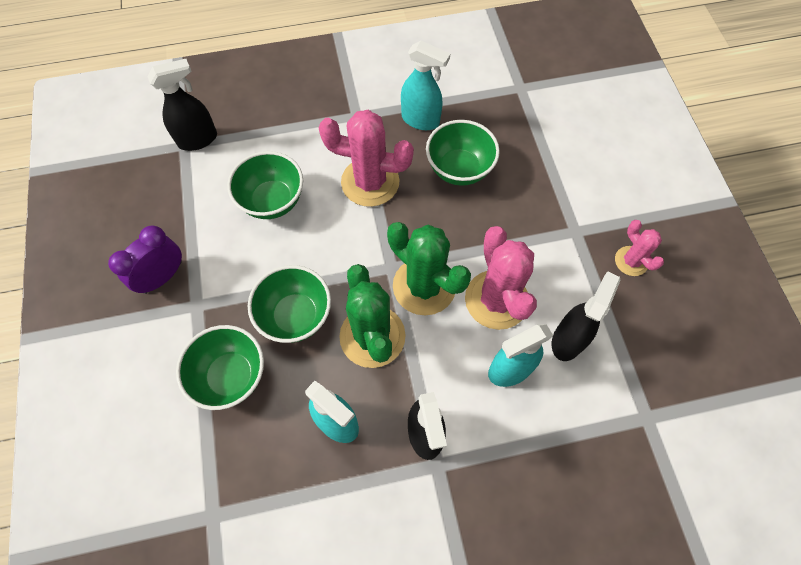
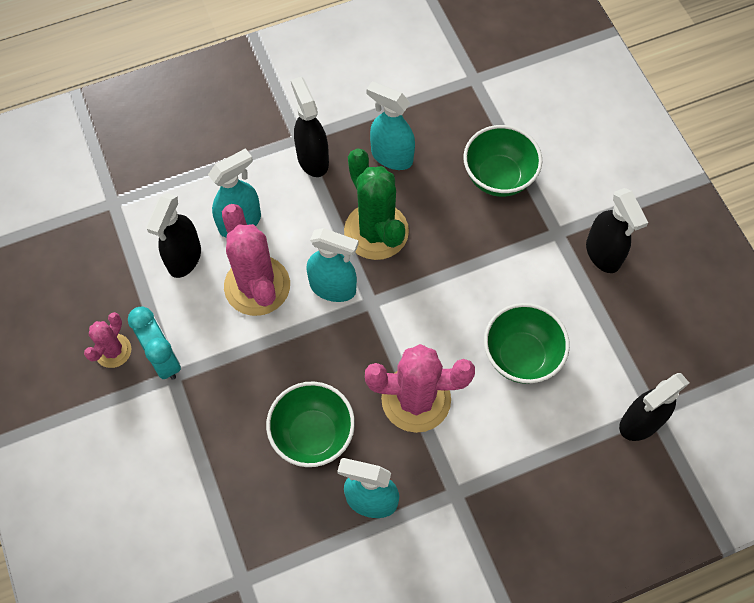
camera: 170 degrees right, 0 degrees up
purple clock [108,225,182,294] -> black spray bottle [586,188,648,273]
green bowl [248,265,331,343] -> none
green cactus [387,222,471,315] -> turquoise spray bottle [306,228,359,302]
pink cactus [615,220,664,276] -> pink cactus turned 60 degrees clockwise [84,312,131,368]
none -> turquoise clock [128,306,181,380]

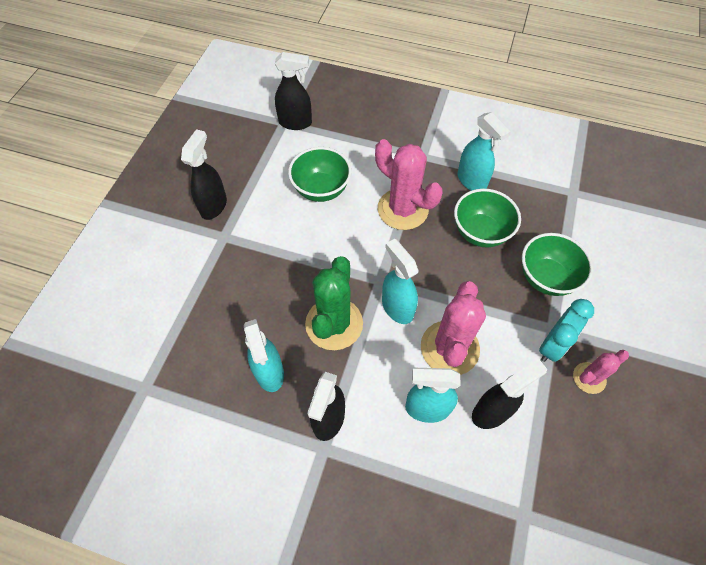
camera: 140 degrees left, 5 degrees down
turquoise clock [128,306,181,380] -> turquoise clock turned 150 degrees counterclockwise [539,299,594,362]
green bowl [463,125,542,197] -> green bowl moved to [522,233,593,296]

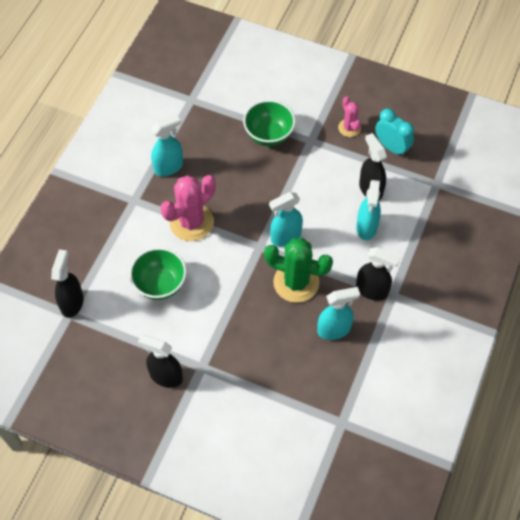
camera: 85 degrees left, 0 degrees up
pink cactus [421,281,486,375] -> none
green bowl [454,189,521,247] -> none
turquoise clock [539,299,594,362] -> turquoise clock moved to [375,109,414,157]

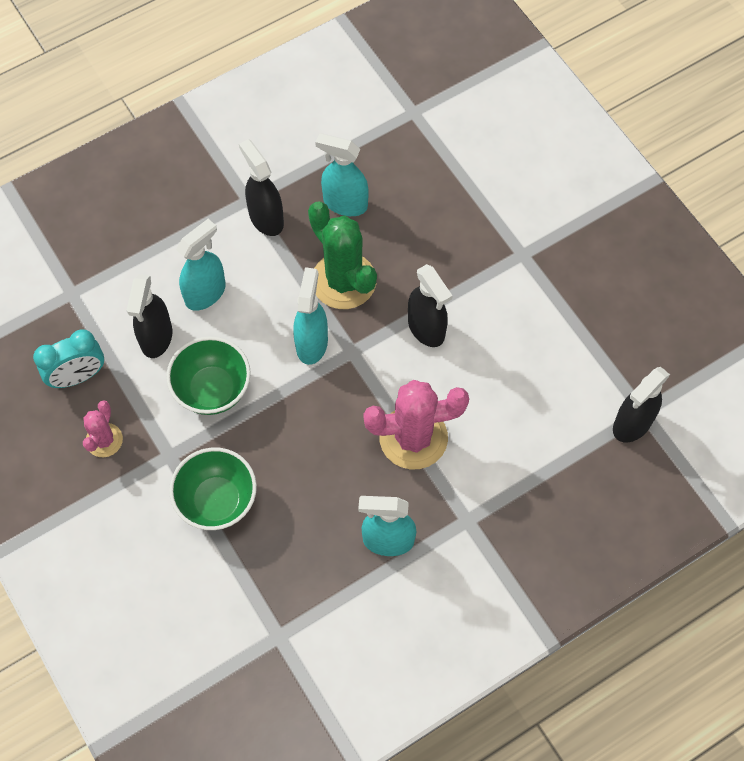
camera: 145 degrees left, 5 degrees up
green bowl [129,247,187,300] -> green bowl moved to [166,336,251,415]
black spray bottle [138,334,183,388] -> black spray bottle moved to [408,264,452,347]
turquoise spray bottle [269,192,303,247] -> turquoise spray bottle turned 90 degrees counterclockwise [293,267,328,365]
turquoise clock [375,109,414,157] -> turquoise clock turned 105 degrees counterclockwise [33,330,104,388]

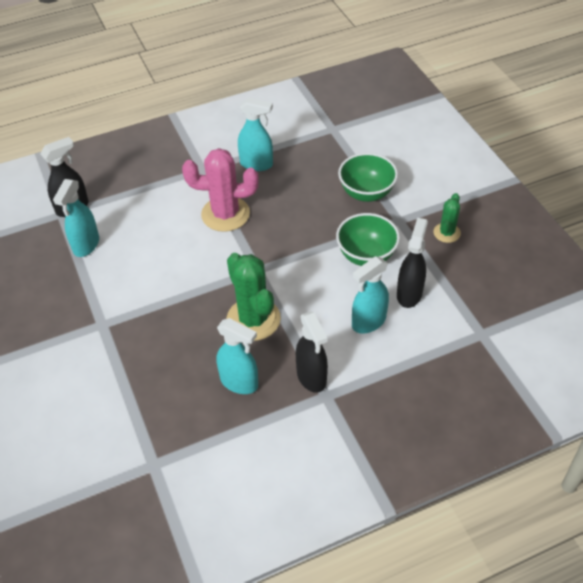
camera: 170 degrees left, 15 degrees down
turquoise clock [33,330,104,388] -> none
pink cactus [83,400,123,457] -> green cactus [433,193,461,243]
turquoise spray bottle [293,267,328,365] -> turquoise spray bottle moved to [53,179,99,257]
black spray bottle [408,264,452,347] -> none

